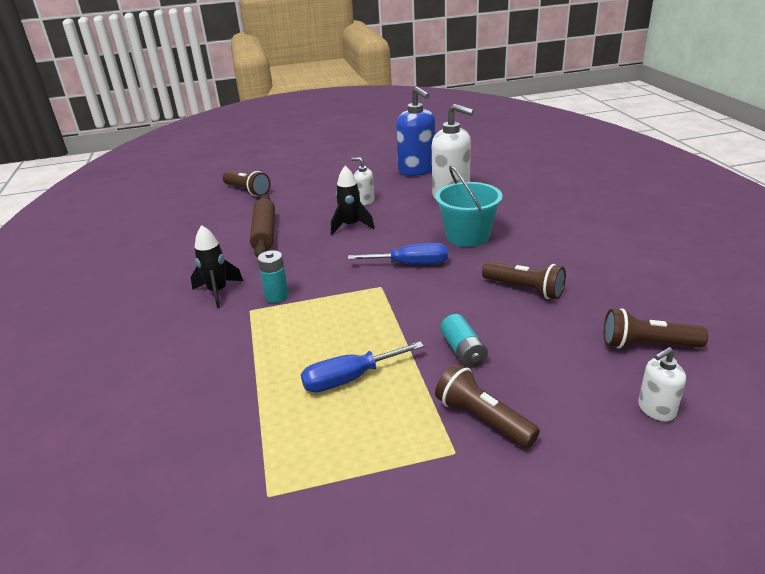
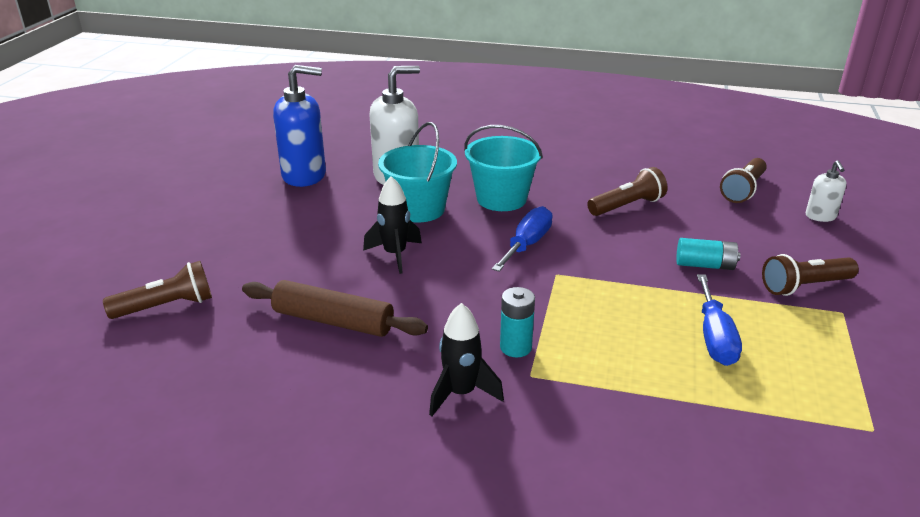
camera: 65 degrees left, 0 degrees up
white soap dispenser [351,157,374,205] -> none
none -> turquoise bucket [378,122,457,222]

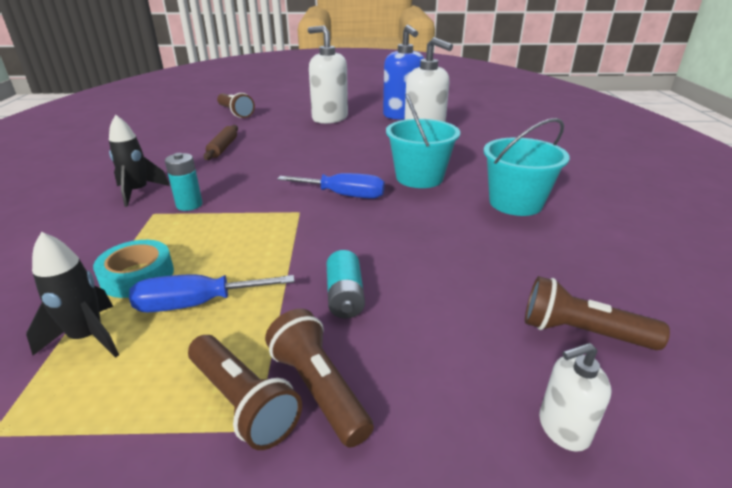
camera: 75 degrees right, 0 degrees up
brown rolling pin [242,280,428,337] -> brown rolling pin [204,125,238,160], size x0.66
black rocket [363,176,422,274] -> black rocket moved to [26,232,119,358]
turquoise bucket [378,122,457,222] -> turquoise bucket moved to [483,118,570,216]
brown flashlight [587,167,667,216] -> brown flashlight moved to [188,335,302,450]
none -> turquoise tape [93,240,174,298]
none -> white soap dispenser [308,25,348,124]

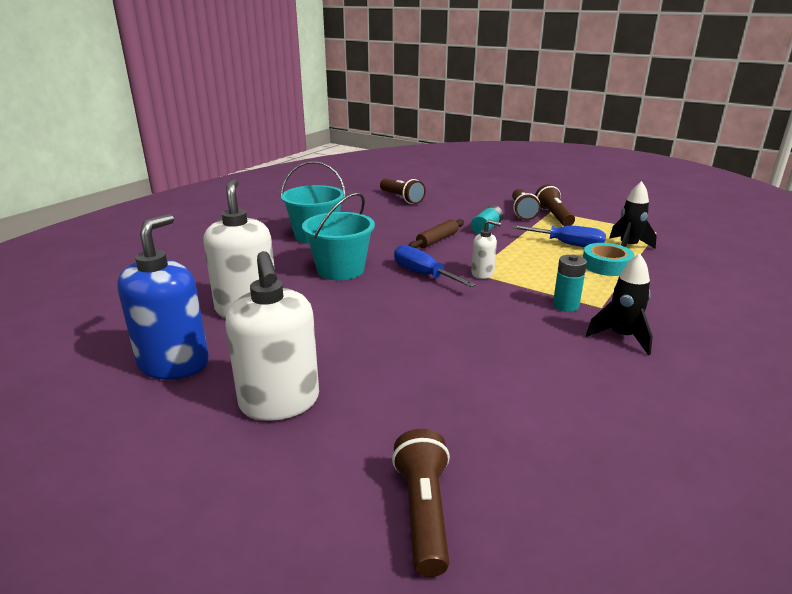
camera: 145 degrees left, 5 degrees down
brown rolling pin [204,125,238,160] -> brown rolling pin moved to [409,219,464,248]
white soap dispenser [539,343,611,452] -> white soap dispenser moved to [471,219,501,279]

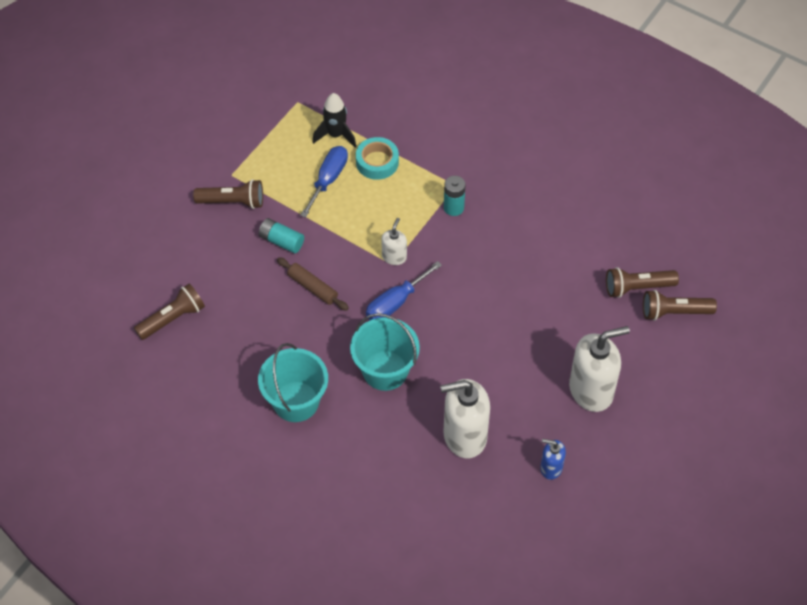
camera: 90 degrees left, 30 degrees up
blue soap dispenser [117,214,209,379] -> blue soap dispenser [540,439,566,480], size x0.51
brown flashlight [535,184,575,226] -> brown flashlight moved to [606,267,679,298]
black rocket [586,253,653,355] -> none

